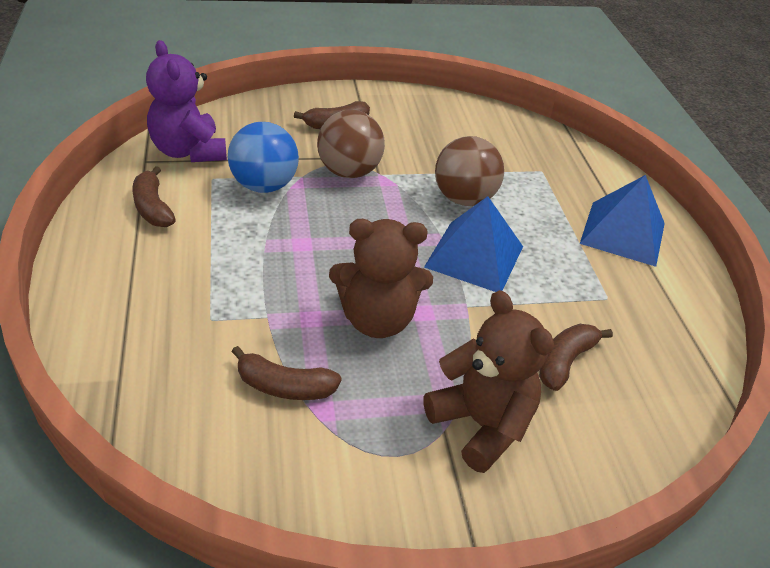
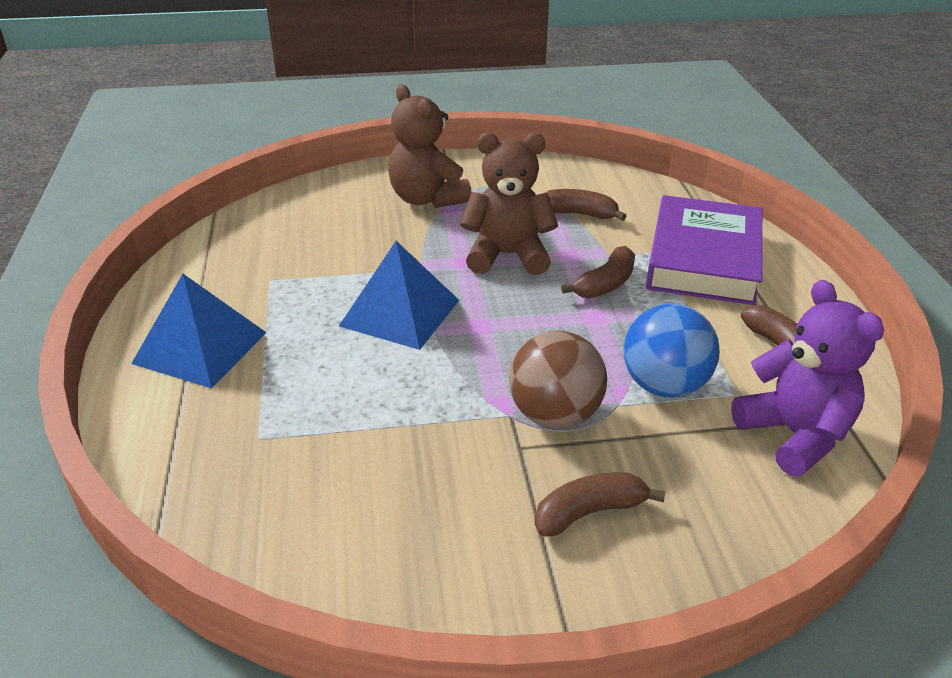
camera: 175 degrees left, 5 degrees down
brown ball [435,136,504,206] -> none
brown banana [539,324,613,391] -> brown banana moved to [561,246,635,298]
none -> purple book [646,195,762,305]

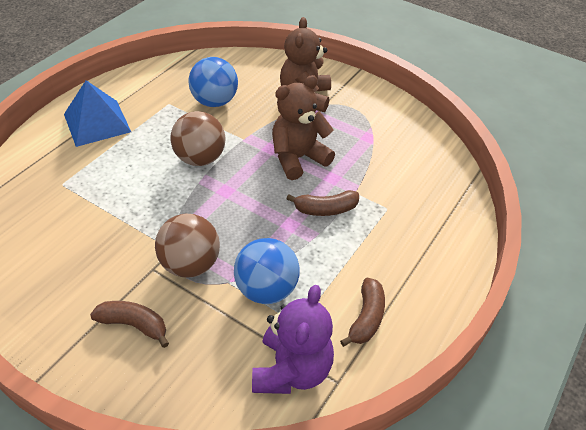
camera: 40 degrees right, 10 degrees up
blue pyramid [339,241,459,350] -> brown ball [170,111,225,166]
brown teddy bear [460,133,558,275] -> brown teddy bear turned 75 degrees counterclockwise [272,75,335,180]
brown banana [545,189,627,221] -> none
purple book [646,195,762,305] -> none
none -> blue ball [188,57,238,107]

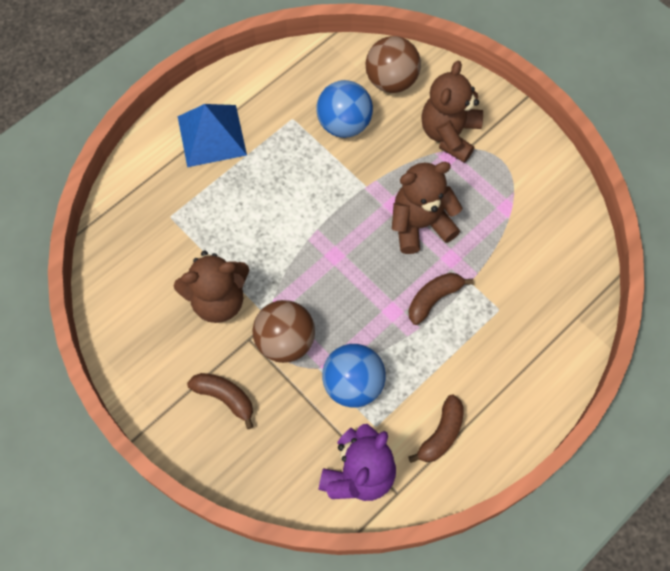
camera: 15 degrees right, 20 degrees up
brown ball [170,111,225,166] -> brown ball moved to [366,36,421,93]
brown banana [286,190,359,216] -> brown banana turned 135 degrees clockwise [408,273,473,325]
none -> brown teddy bear [174,251,249,323]

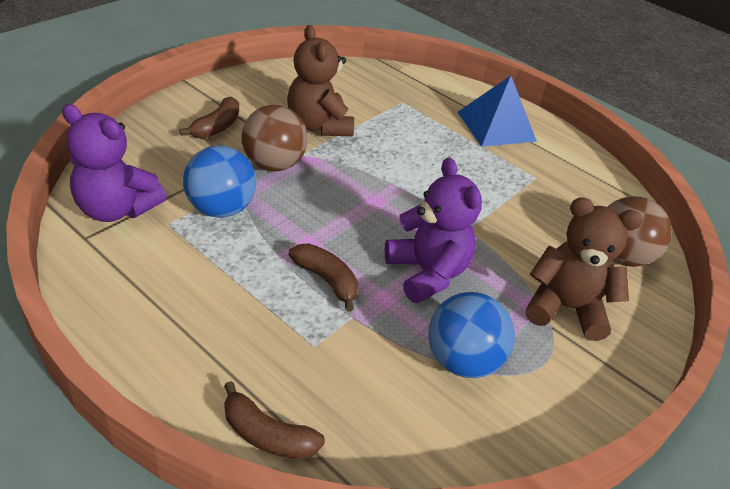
camera: 80 degrees right, 25 degrees down
blue ball [316,80,373,138] -> blue ball moved to [429,292,515,378]
brown teddy bear [392,162,463,254] -> purple teddy bear [385,158,482,303]
brown banana [408,395,464,463] -> brown banana moved to [224,381,325,459]

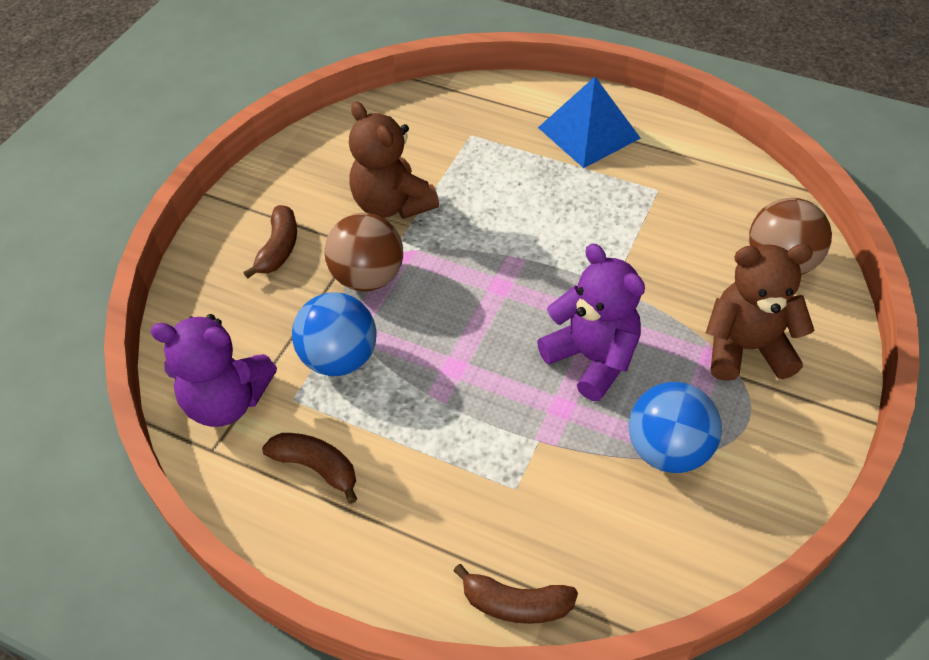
camera: 10 degrees left, 10 degrees up
brown banana [289,244,358,311] -> brown banana moved to [262,433,357,504]

